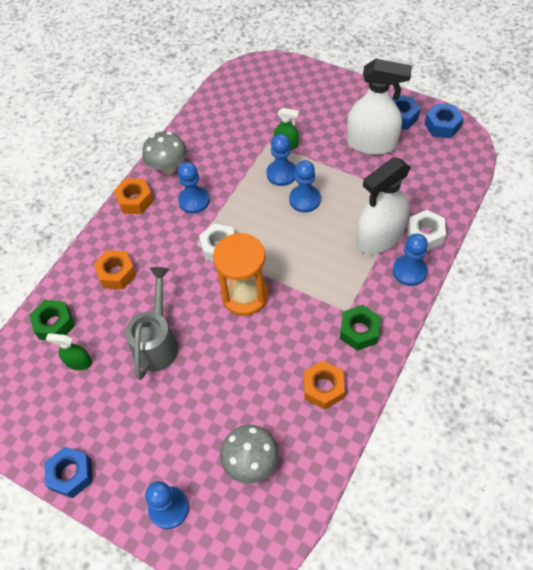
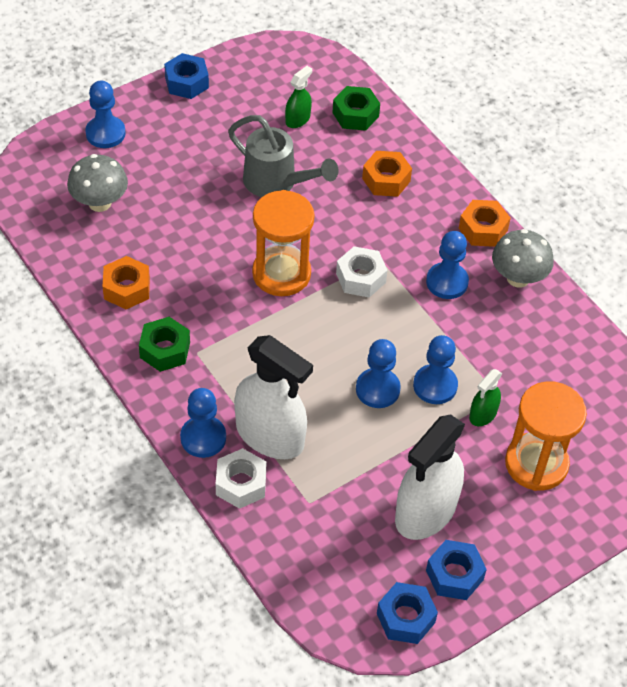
camera: 110 degrees right, 5 degrees down
white spray bottle [356,157,411,254] -> white spray bottle turned 135 degrees clockwise [234,335,313,459]
none -> orange hourglass [505,381,587,491]

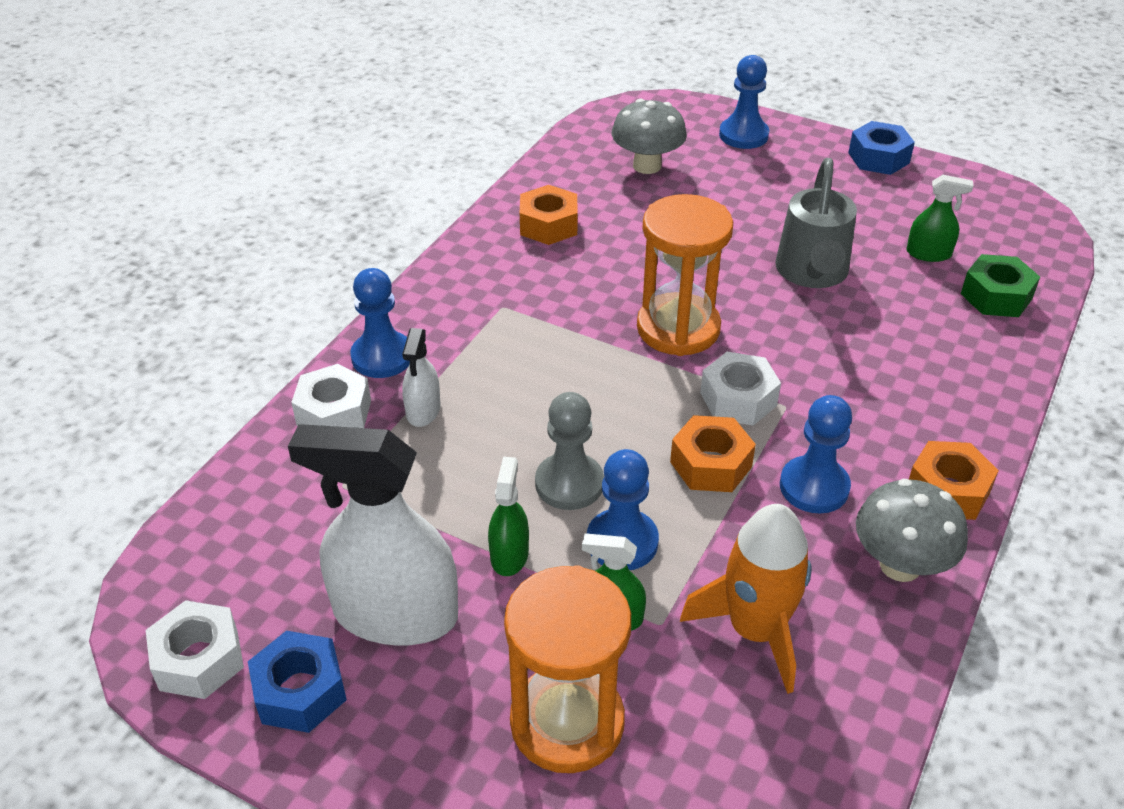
camera: 65 degrees right, 10 degrees down
green nut [139,317,190,372] -> none
white spray bottle [234,335,313,459] -> white spray bottle [402,328,440,427], size x0.48
blue pawn [356,339,401,408] -> grey pawn [535,392,604,510]
orange nut [362,151,412,197] -> orange nut moved to [670,415,756,492]
blue nut [377,582,438,644] -> white nut [146,600,244,699]
none -> green spray bottle [488,457,529,576]
none -> orange rocket [680,504,812,694]

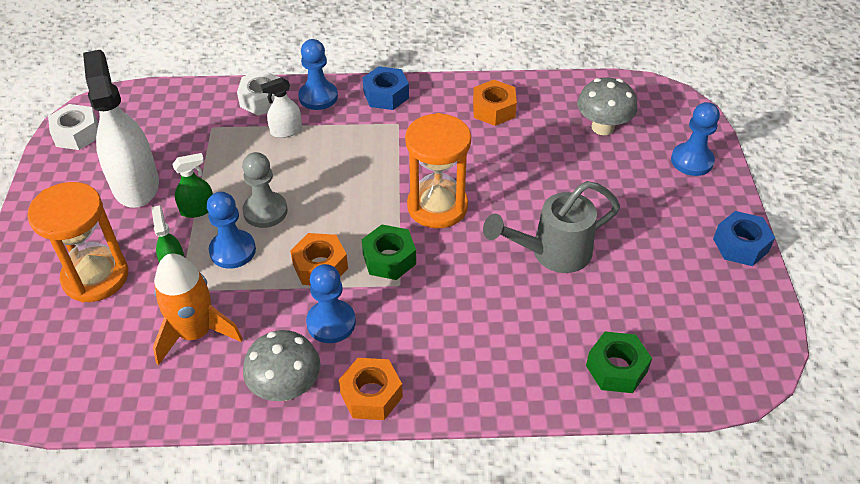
camera: 60 degrees right, 5 degrees up
blue nut [248,631,347,733] -> blue nut moved to [362,66,409,110]
white nut [700,352,781,426] -> green nut [362,225,416,280]
green spray bottle [906,175,973,262] -> none

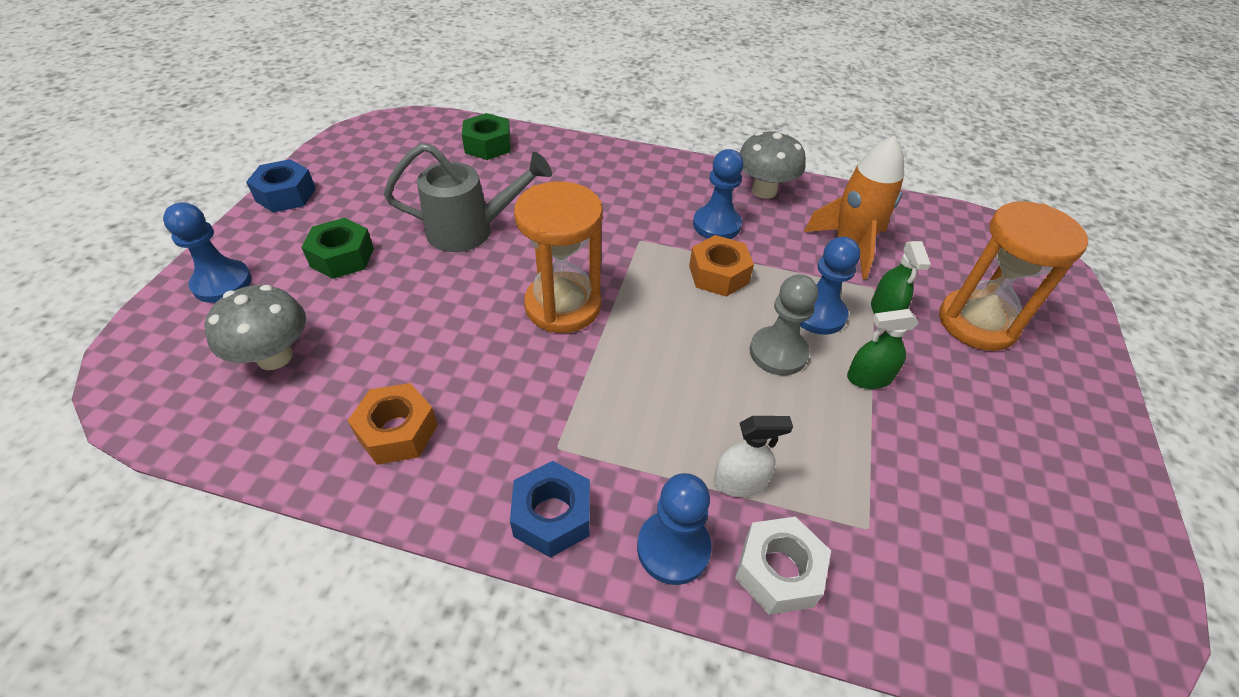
camera: 165 degrees left, 0 degrees up
white nut [48,104,98,150] -> none
white spray bottle [83,50,159,208] -> none
orange nut [339,358,403,420] -> none
green nut [362,225,416,280] -> green nut moved to [301,218,374,279]

